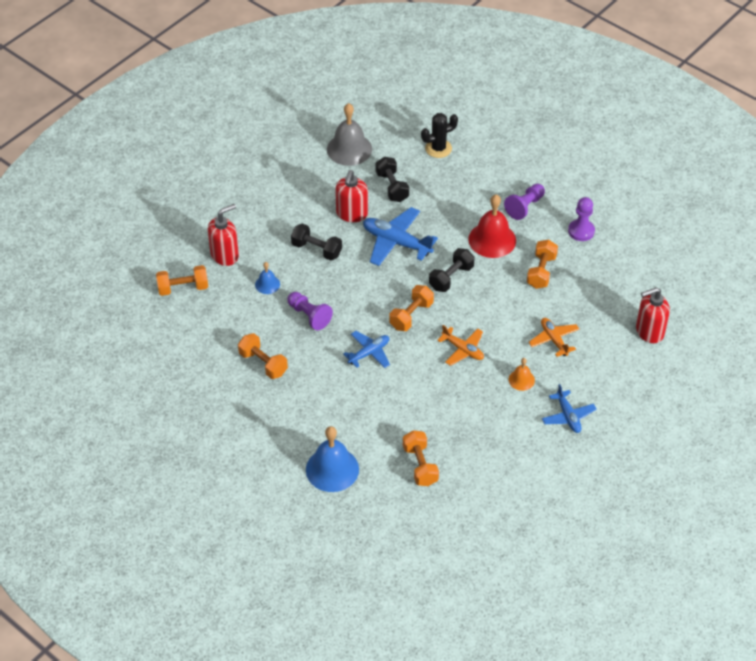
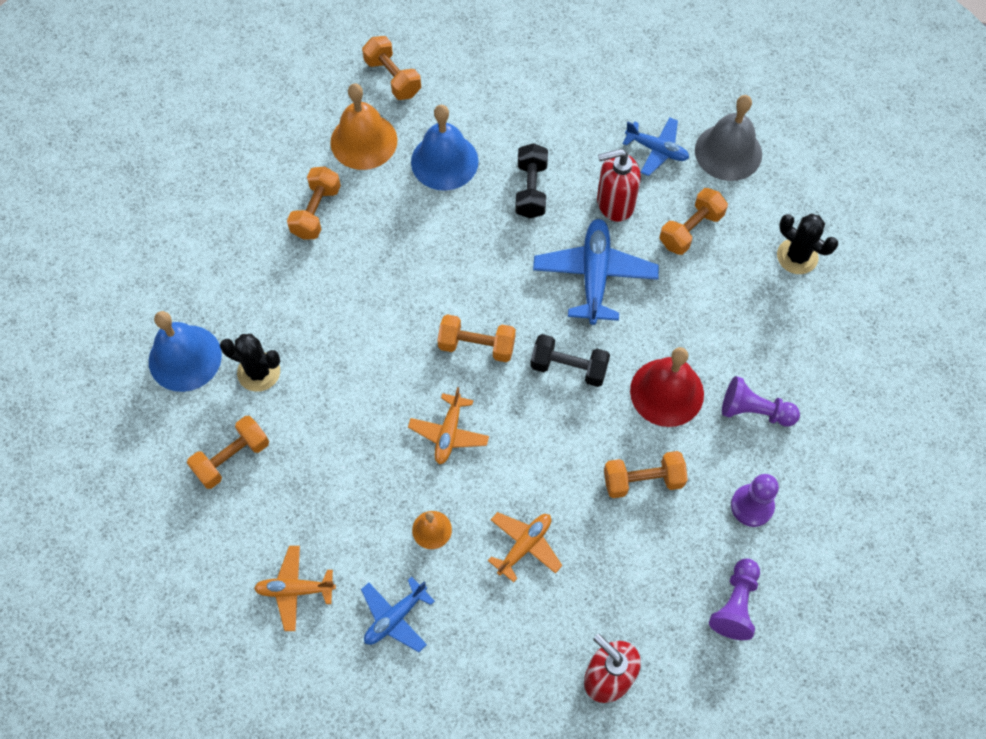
camera: 65 degrees right, 15 degrees up
red soap dispenser [208,204,239,266] -> none
blue bell [255,262,280,294] -> blue bell [411,105,479,191], size x1.95
purple pawn [287,292,333,330] -> purple pawn moved to [709,559,760,640]
blue plane [344,331,390,368] -> blue plane moved to [622,117,689,176]
black dumbbell [376,157,409,202] -> orange dumbbell [659,188,728,255]
none -> black cactus [220,334,280,392]
none -> orange plane [254,546,336,631]
none -> orange bell [330,83,397,170]

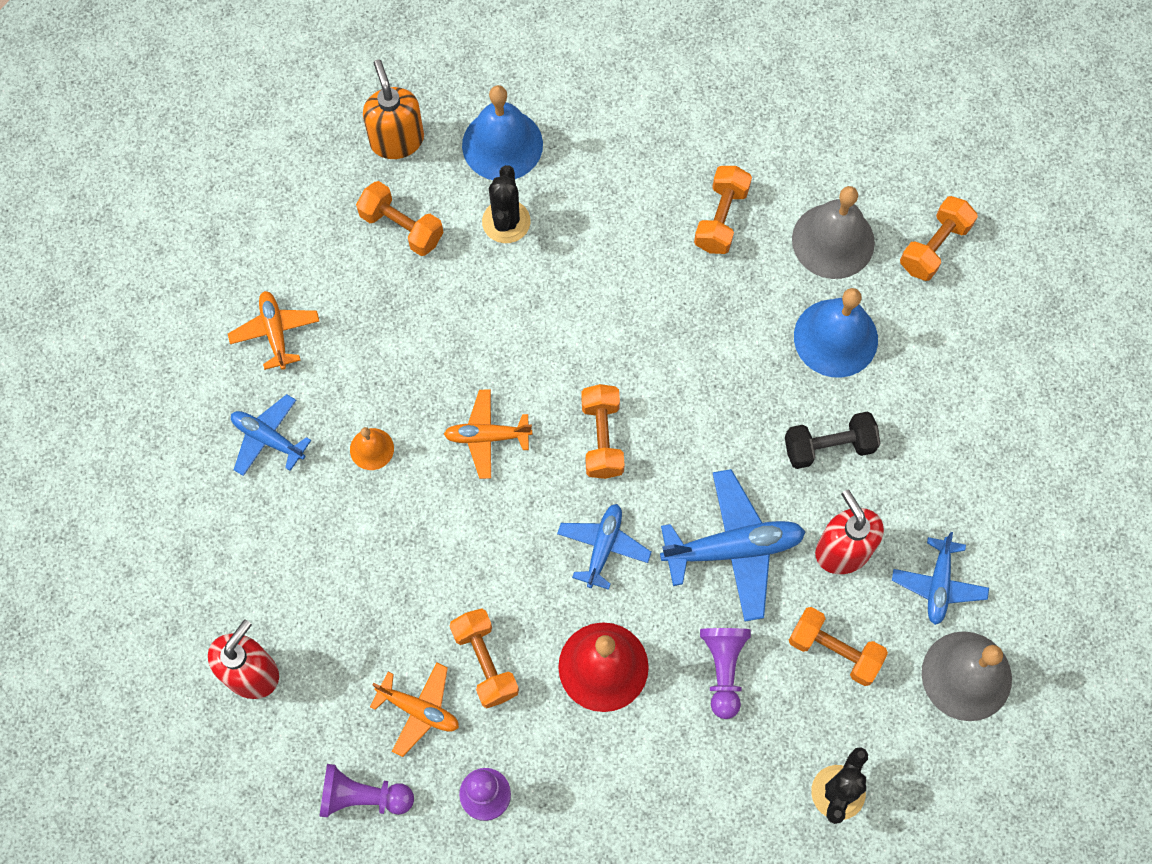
camera: 75 degrees right, 5 degrees up
orange dumbbell [287,167,341,240] -> orange dumbbell turned 75 degrees counterclockwise [694,166,752,254]
orange bell [330,83,397,170] -> grey bell [792,186,875,279]
orange plane [488,512,562,582] -> orange plane moved to [370,663,459,757]
black dumbbell [530,334,610,387] -> blue plane [557,504,652,590]
purple pawn [722,376,800,427] -> purple pawn moved to [700,628,751,719]
none -> orange soap dispenser [363,59,424,159]

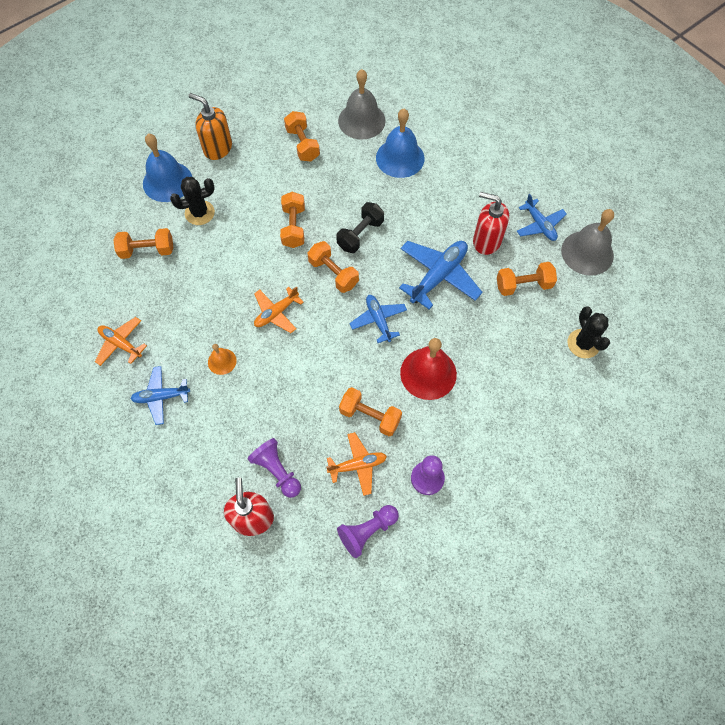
camera: 40 degrees left, 5 degrees down
orange soap dispenser [363,59,424,159] -> orange soap dispenser moved to [188,93,232,160]
black cactus [482,165,531,243] -> black cactus turned 75 degrees counterclockwise [170,177,215,225]
purple pawn [700,628,751,719] -> purple pawn moved to [248,438,301,498]
black dumbbell [785,411,880,469] -> black dumbbell moved to [336,202,384,253]
orange dumbbell [900,196,978,281] -> orange dumbbell moved to [280,192,305,248]

